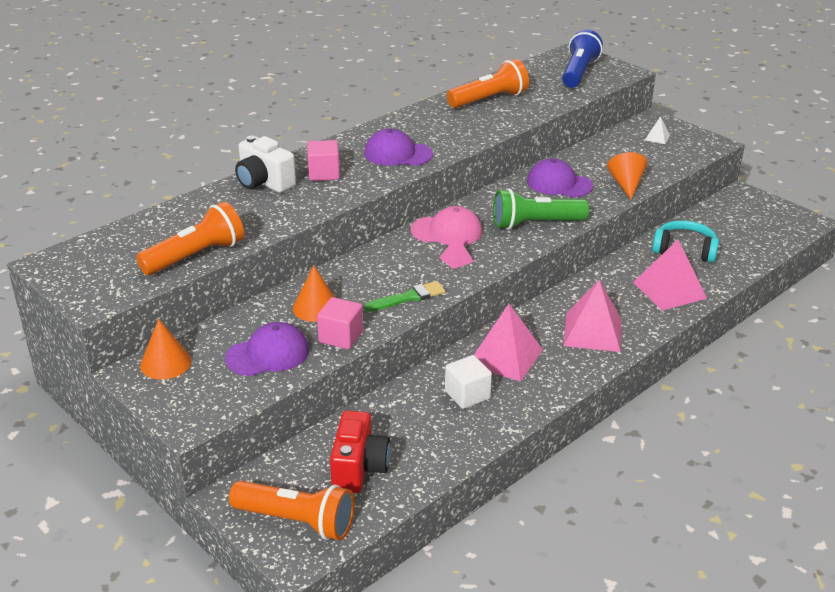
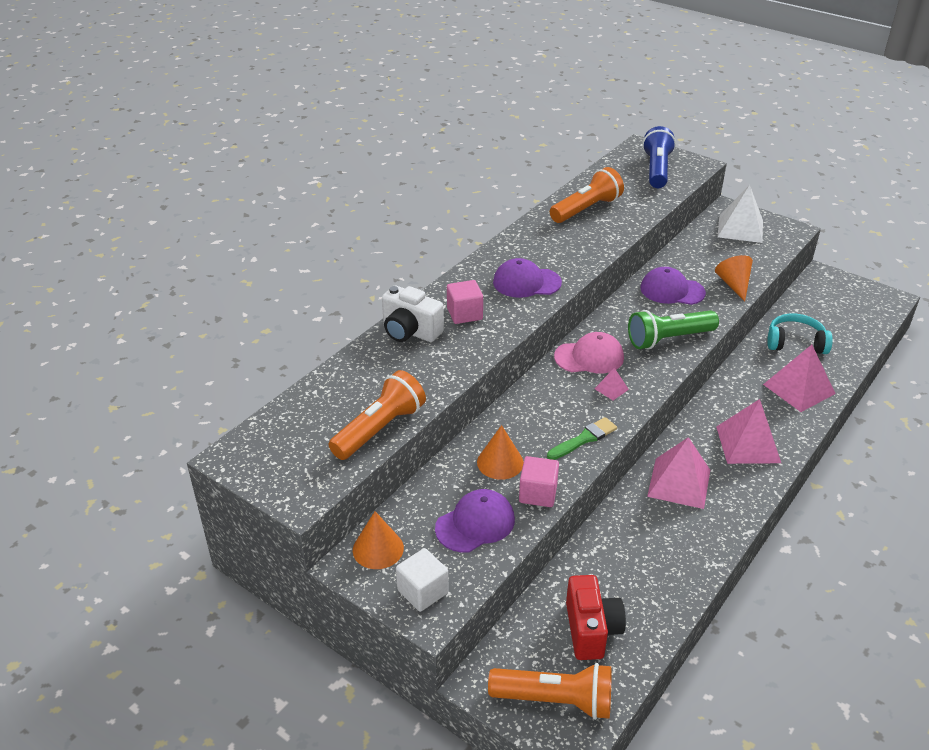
camera: 10 degrees left, 5 degrees up
white cube [445,355,492,409] -> white cube moved to [396,548,449,612]
white pyramid [645,116,670,144] -> white pyramid [718,185,763,243], size x2.18

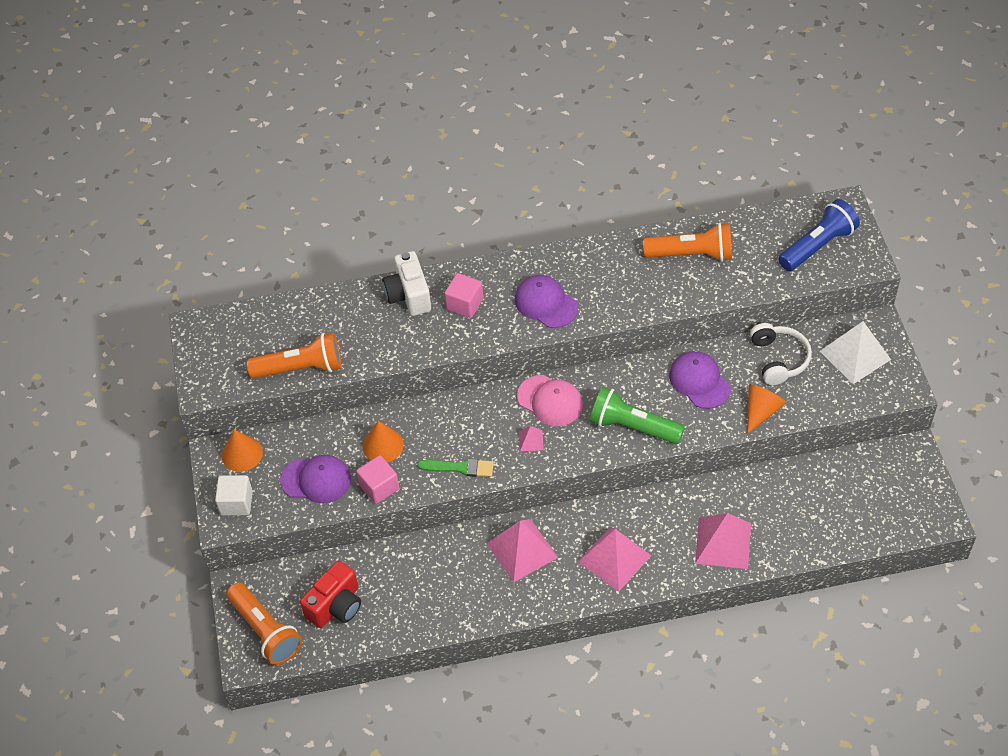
camera: 45 degrees right, 15 degrees up
turquoise headphones [767,314,833,354] -> none
none -> white headphones [750,323,812,385]

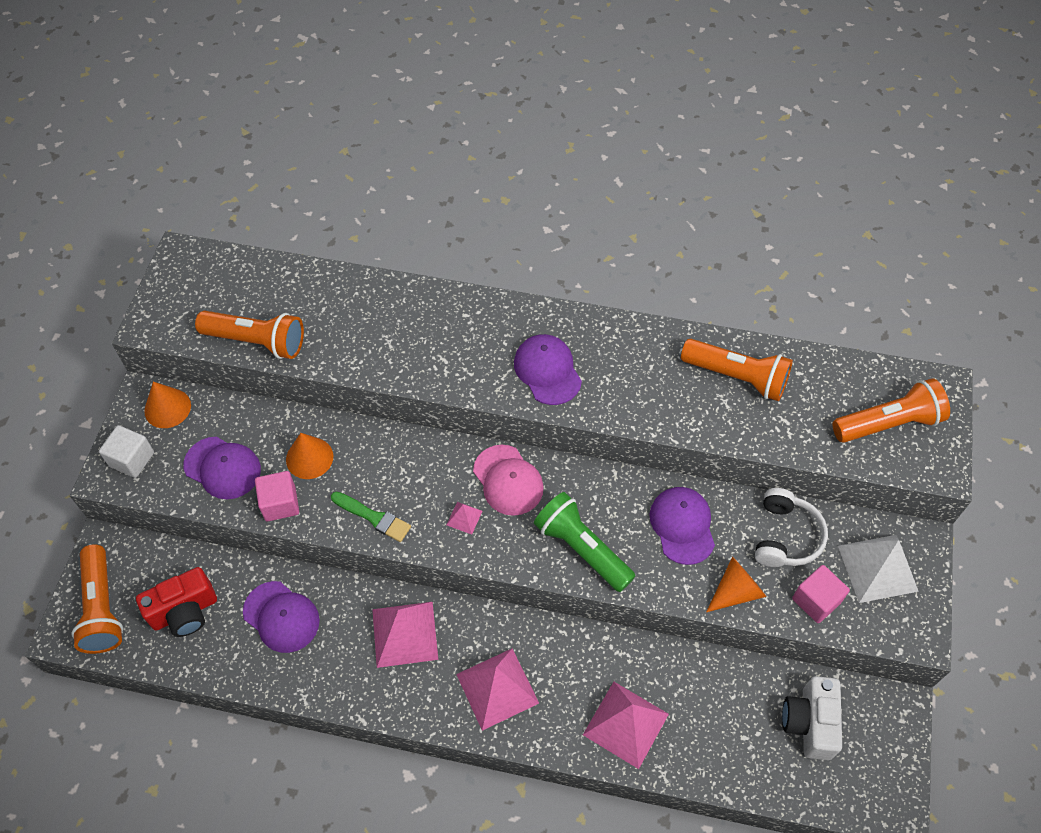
camera: 20 degrees right, 5 degrees up
white camera [382,251,431,316] -> white camera moved to [782,676,842,760]
pink cube [445,273,483,318] -> pink cube moved to [792,565,850,623]
blue flashlight [778,199,860,271] -> orange flashlight [833,378,950,443]
none -> purple cap [243,581,320,653]

